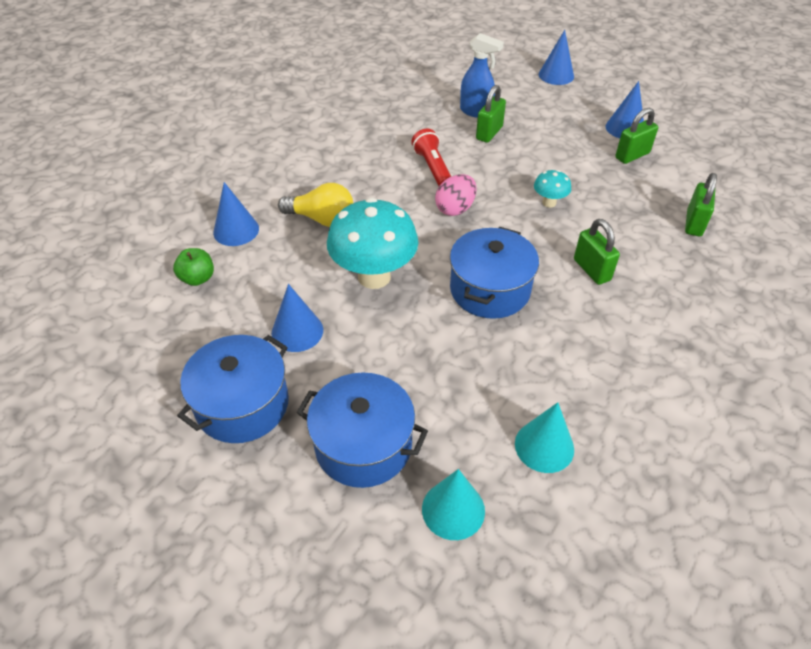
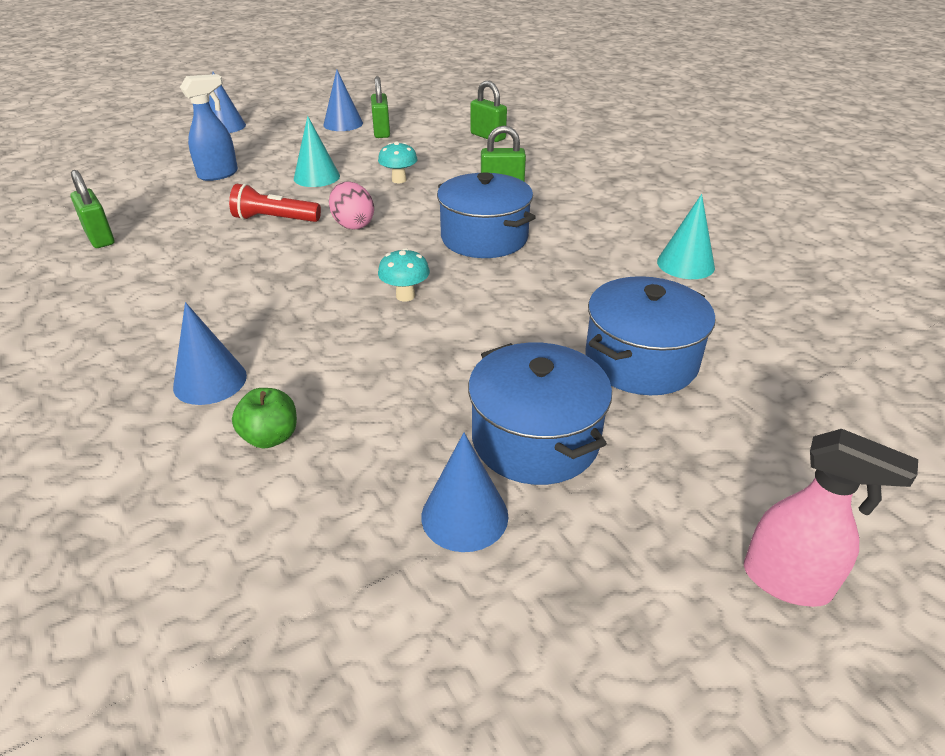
camera: 65 degrees left, 10 degrees down
blue cone [271,284,323,352] -> blue cone moved to [422,433,508,552]
yellow light bulb [278,183,353,227] -> none
turquoise mushroom [327,198,418,289] -> turquoise mushroom [378,248,430,302], size x0.47
turquoise cone [422,469,485,540] -> turquoise cone moved to [294,116,340,187]
green padlock [476,85,506,143] -> green padlock moved to [70,170,114,248]
none -> pink spray bottle [744,429,918,607]

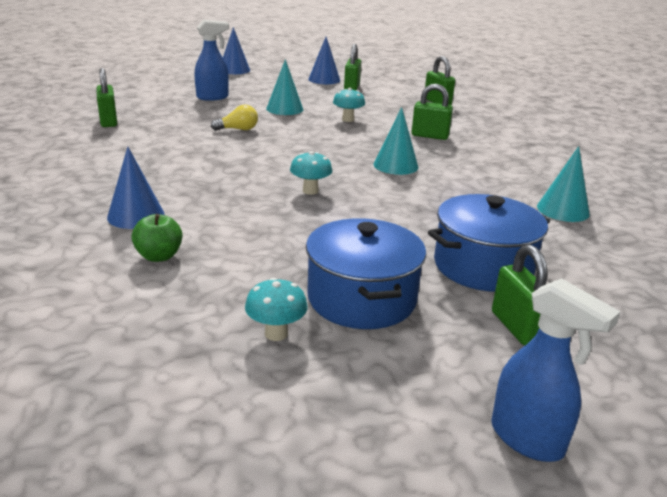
camera: 15 degrees right, 10 degrees down
red flashlight [229,184,321,222] -> yellow light bulb [211,105,258,131]
pink egg [329,181,374,229] -> none
blue cone [422,433,508,552] -> turquoise mushroom [245,278,308,341]
blue pot [437,172,536,258] -> turquoise cone [373,107,419,175]
pink spray bottle [744,429,918,607] -> blue spray bottle [491,278,621,462]
none -> green padlock [492,245,548,345]

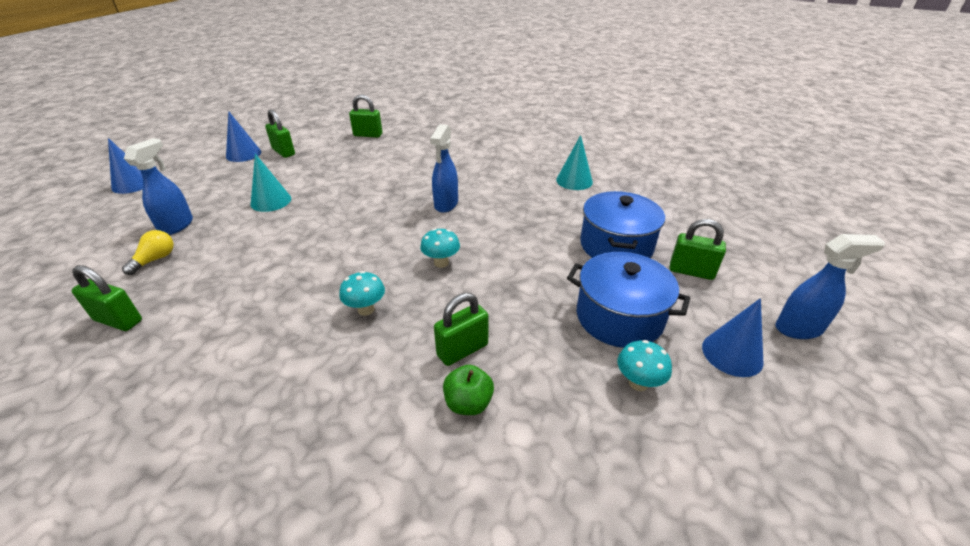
camera: 50 degrees left, 10 degrees up
blue cone [107,147,164,229] -> blue cone moved to [702,298,764,377]
yellow light bulb [211,105,258,131] -> yellow light bulb moved to [122,230,174,275]
turquoise mushroom [333,88,365,122] -> turquoise mushroom moved to [339,271,385,316]
turquoise cone [373,107,419,175] -> blue spray bottle [430,124,458,213]
green padlock [412,84,453,140] -> green padlock moved to [434,293,489,366]

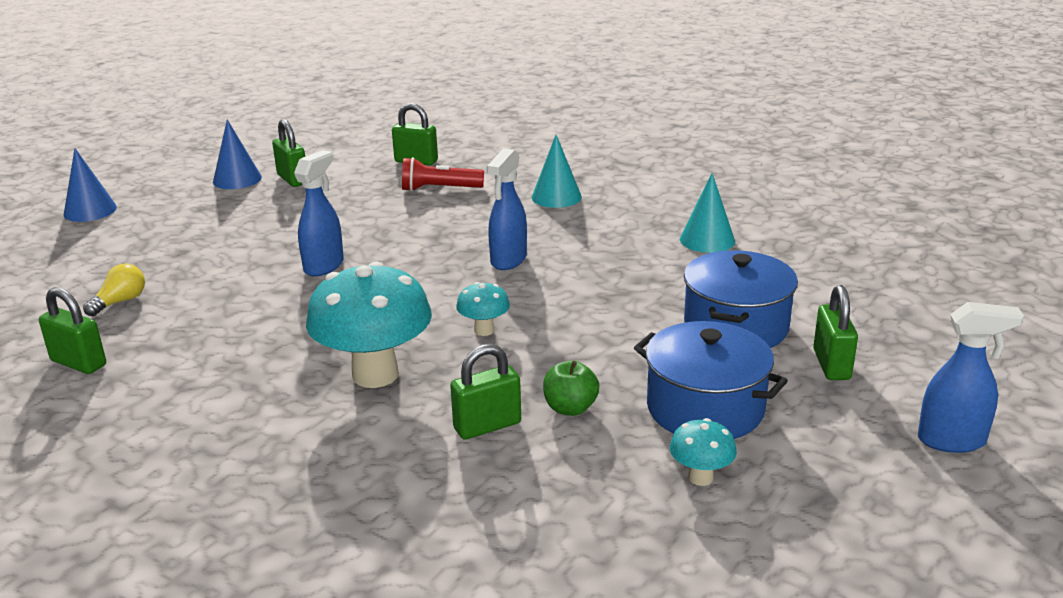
camera: 10 degrees right, 10 degrees down
blue spray bottle [124,138,193,235] -> blue spray bottle moved to [294,150,344,277]
turquoise cone [251,154,291,212] -> turquoise cone moved to [532,135,582,208]
turquoise mushroom [339,271,385,316] -> turquoise mushroom [306,262,432,388], size x2.15
green apple [443,365,494,415] -> green apple moved to [543,360,599,416]
green padlock [670,219,726,280] -> green padlock turned 60 degrees clockwise [813,285,858,380]
blue cone [702,298,764,377] -> none
none -> red flashlight [402,157,484,192]

